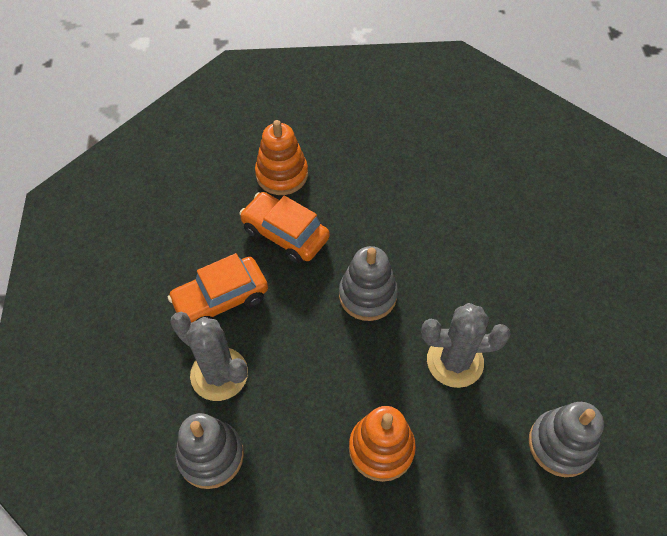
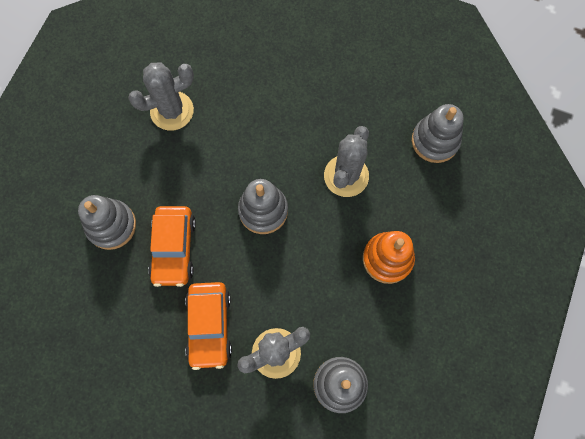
camera: 65 degrees left, 15 degrees up
orange car [239,192,330,264] -> orange car turned 60 degrees counterclockwise [148,206,196,287]
orange stacking toy [255,120,308,195] -> grey stacking toy [78,195,136,250]
none -> grey cactus [128,62,194,131]

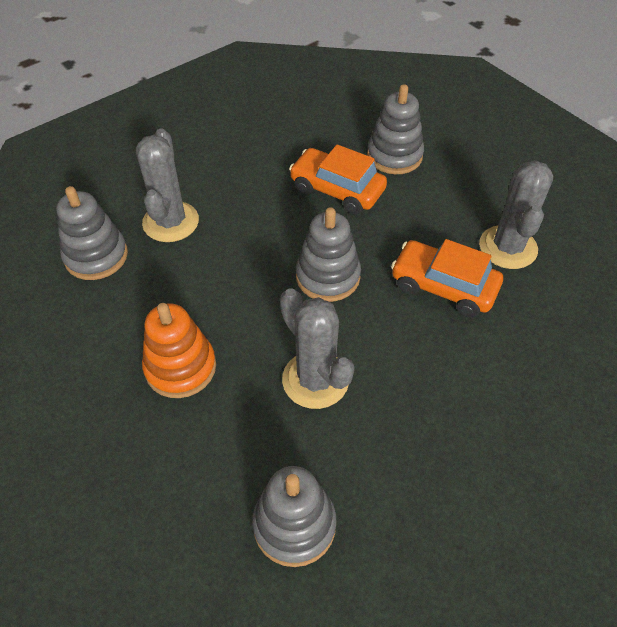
camera: 120 degrees right, 20 degrees down
orange car [185,282,232,370] -> orange car moved to [391,239,503,317]

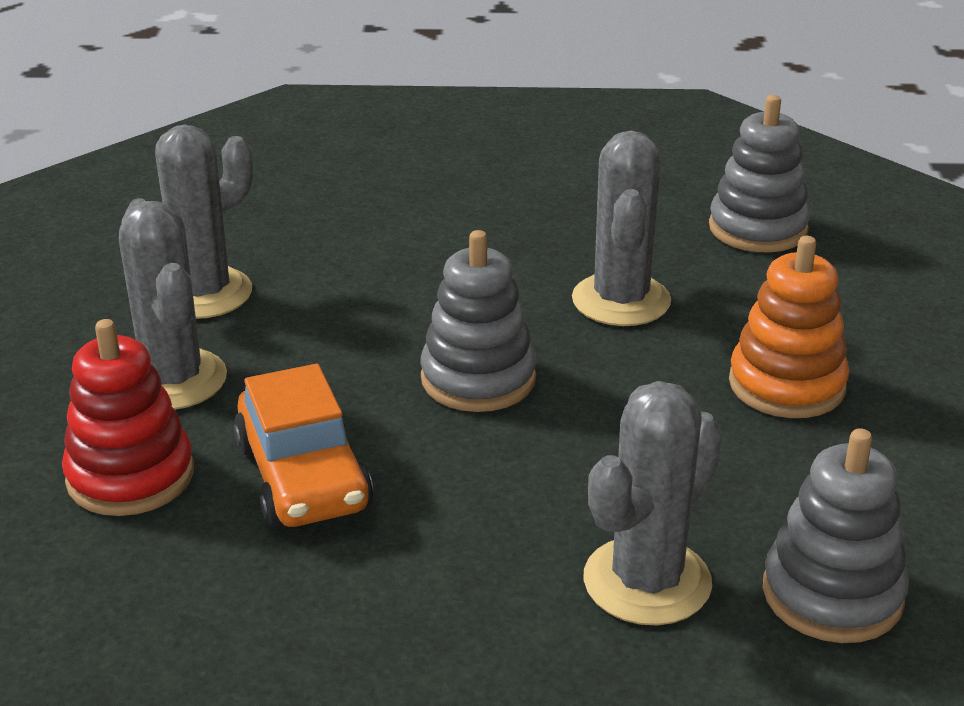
camera: 140 degrees left, 20 degrees down
grey stacking toy [367,84,424,174] -> red stacking toy [62,319,194,516]
orange car [391,239,503,317] -> none
none -> grey cactus [119,201,227,410]

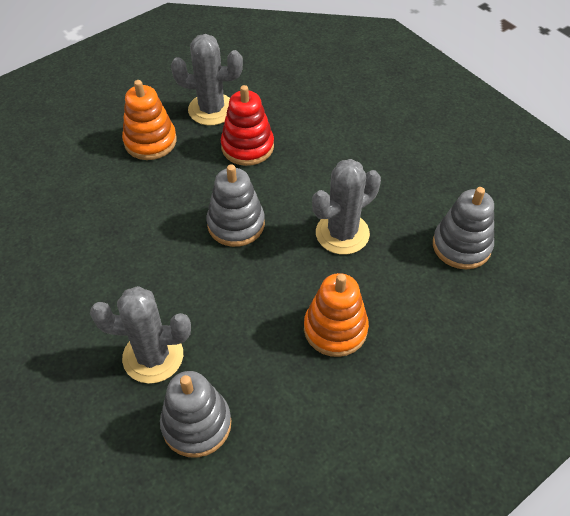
camera: 50 degrees right, 20 degrees up
red stacking toy [62,319,194,516] -> red stacking toy moved to [221,85,274,166]
grey cactus [119,201,227,410] -> orange stacking toy [122,80,177,160]
orange car [234,364,373,528] -> none

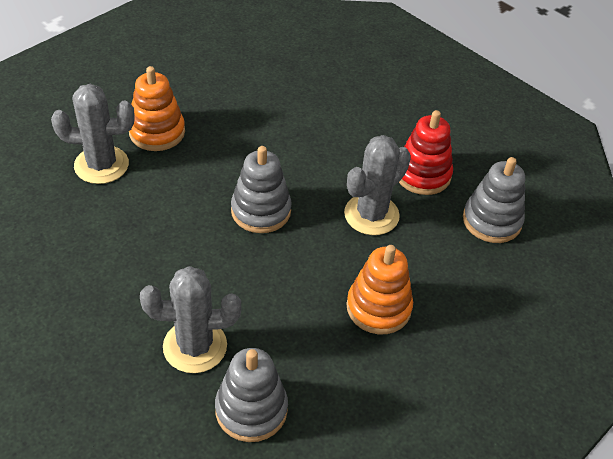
camera: 10 degrees left, 5 degrees down
grey cactus [171,34,243,125] -> grey cactus moved to [51,84,135,184]
red stacking toy [221,85,274,166] -> red stacking toy moved to [399,110,453,195]

